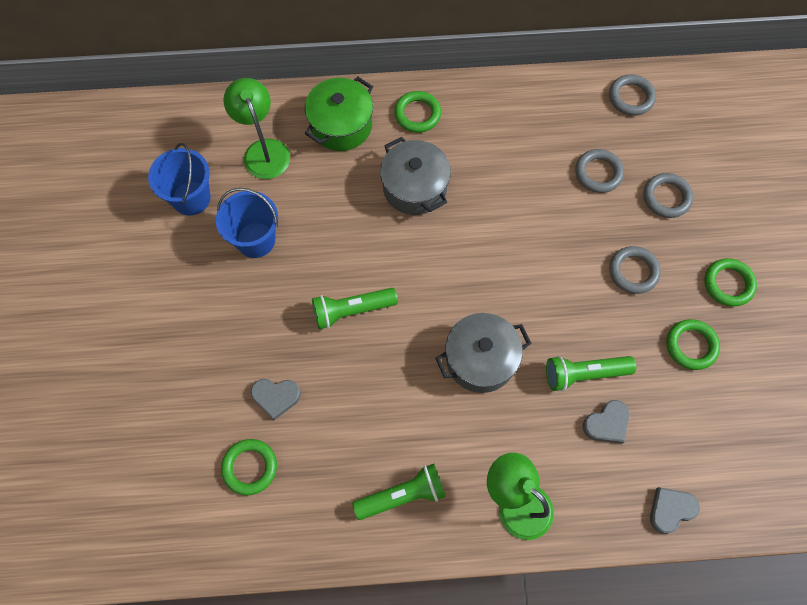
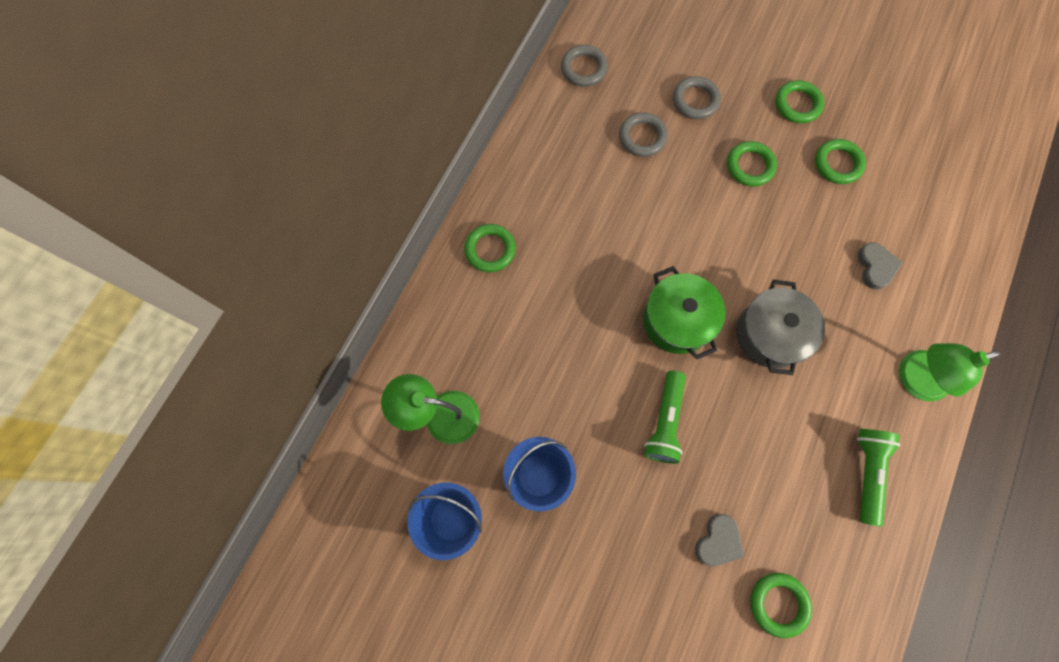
camera: 60 degrees left, 5 degrees up
green pot [305,77,373,151] -> green pot moved to [643,266,725,360]
grey pot [380,137,451,215] -> none
green flashlight [546,356,636,391] -> none
grey ring [609,246,661,294] -> green ring [727,141,777,186]
grey heart [650,487,700,534] -> none

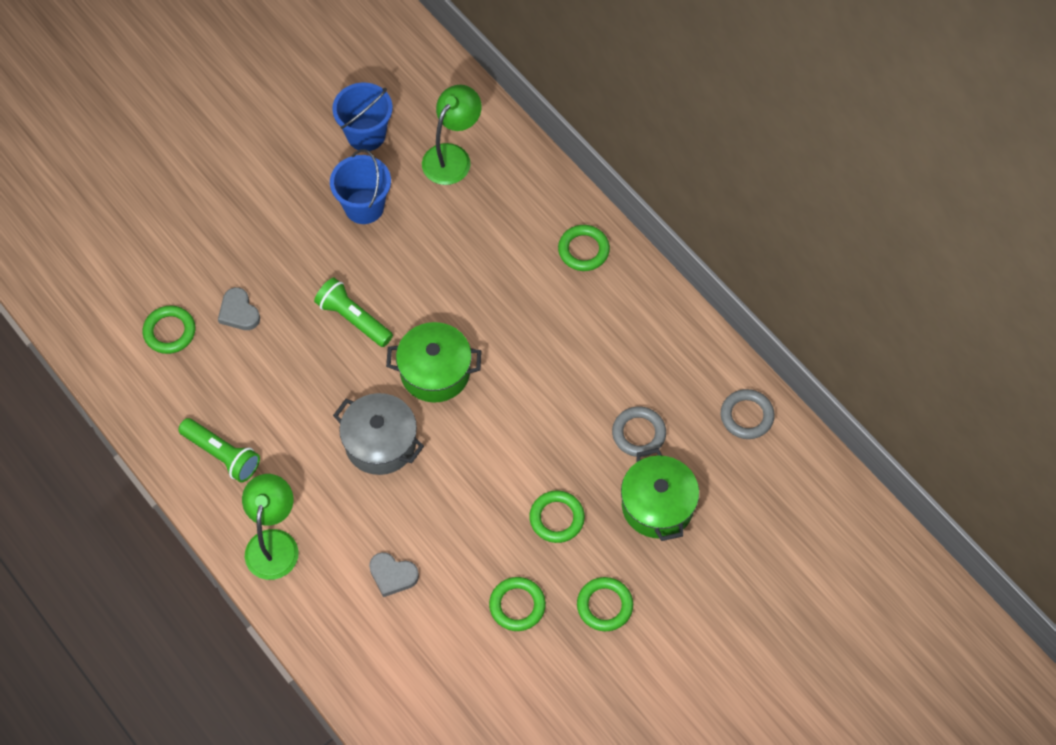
camera: 115 degrees right, 10 degrees down
grey ring [673,76,721,119] -> green pot [621,448,699,541]

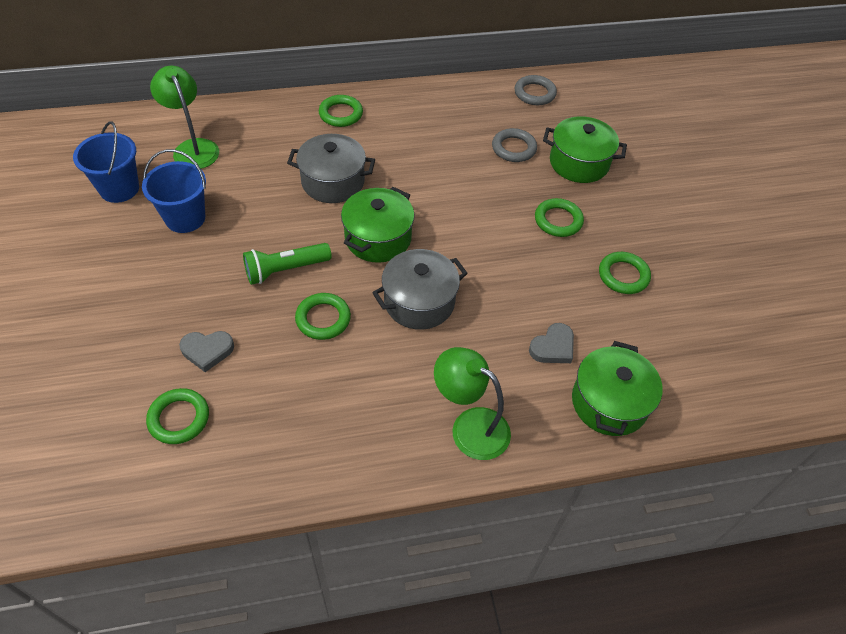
camera: 65 degrees left, 10 degrees down
green flashlight [178,418,260,483] -> none
green ring [577,577,633,631] -> green ring moved to [295,293,351,340]
none -> grey pot [287,134,375,203]
none -> green pot [572,341,663,436]

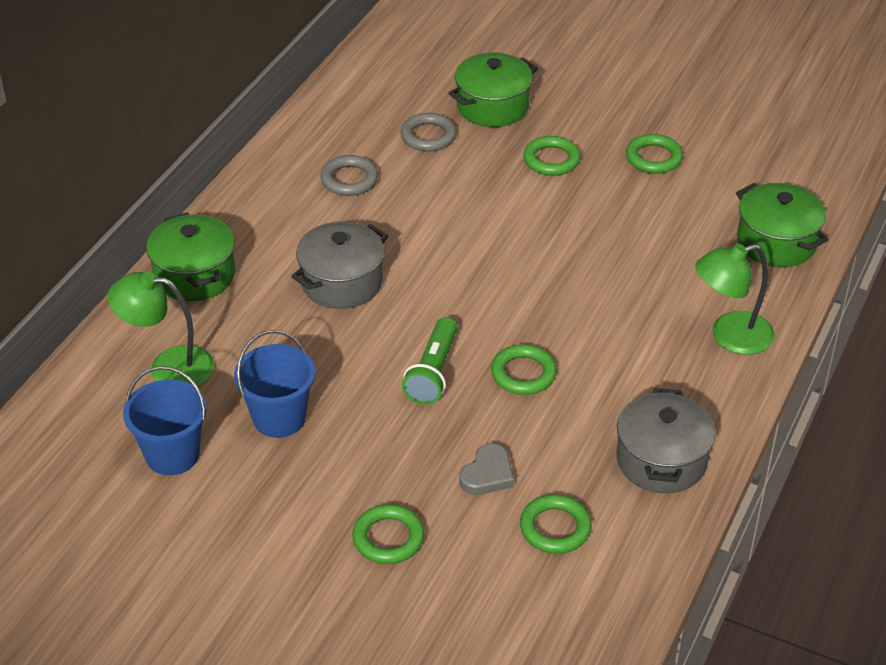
camera: 50 degrees left, 10 degrees down
green ring [319,95,363,127] -> green ring moved to [352,504,425,564]
green pot [341,187,415,263] -> green pot moved to [146,212,235,301]
grey pot [372,249,468,330] -> grey pot moved to [616,388,716,493]
grey ring [514,75,557,105] -> grey ring moved to [320,155,378,196]
grey heart [529,323,574,363] -> none

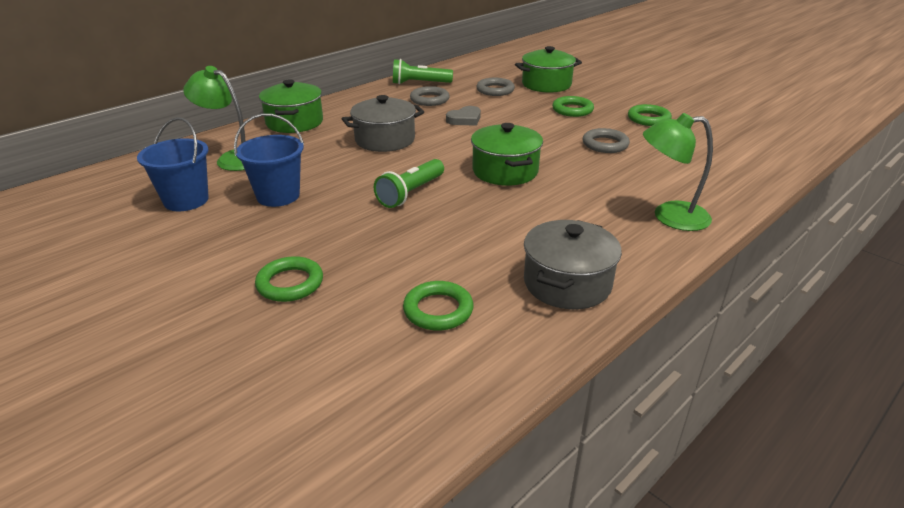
camera: 20 degrees right, 10 degrees down
grey heart [459,444,514,495] -> grey heart moved to [446,106,481,126]
green ring [491,344,557,395] -> none
green pot [736,183,828,267] -> green pot moved to [471,123,543,186]
none -> green flashlight [393,59,453,84]
none -> grey ring [583,128,630,153]

